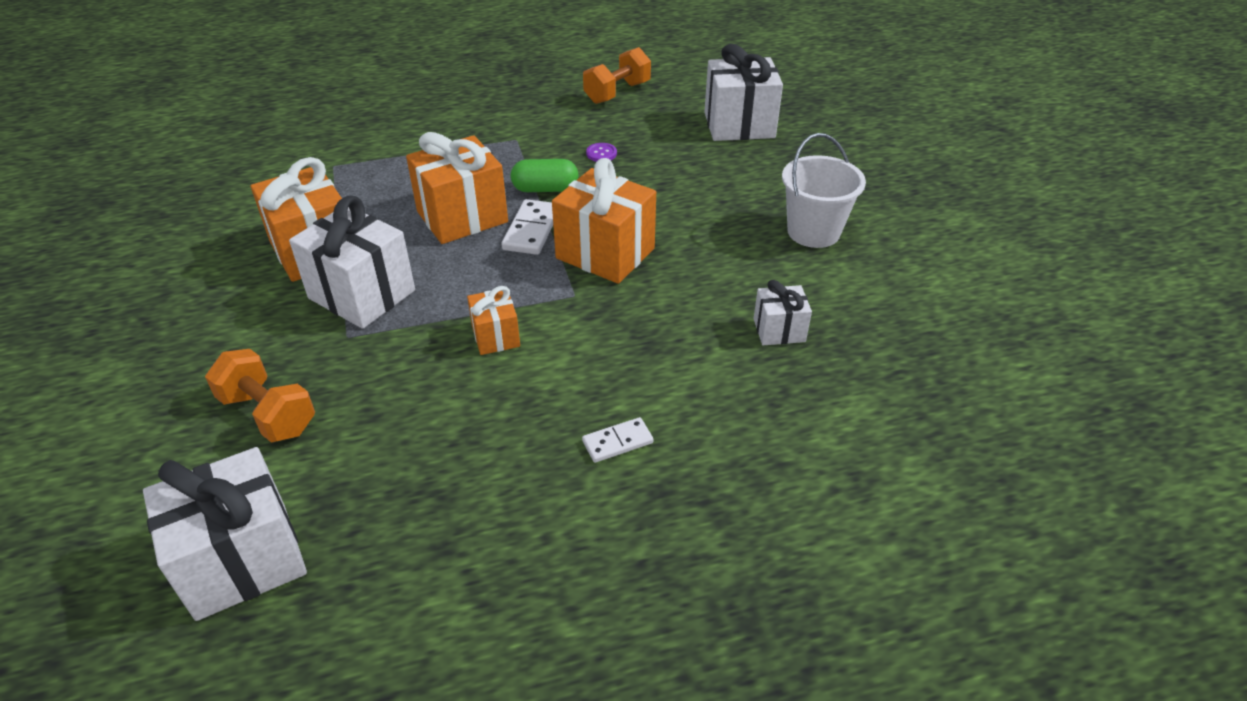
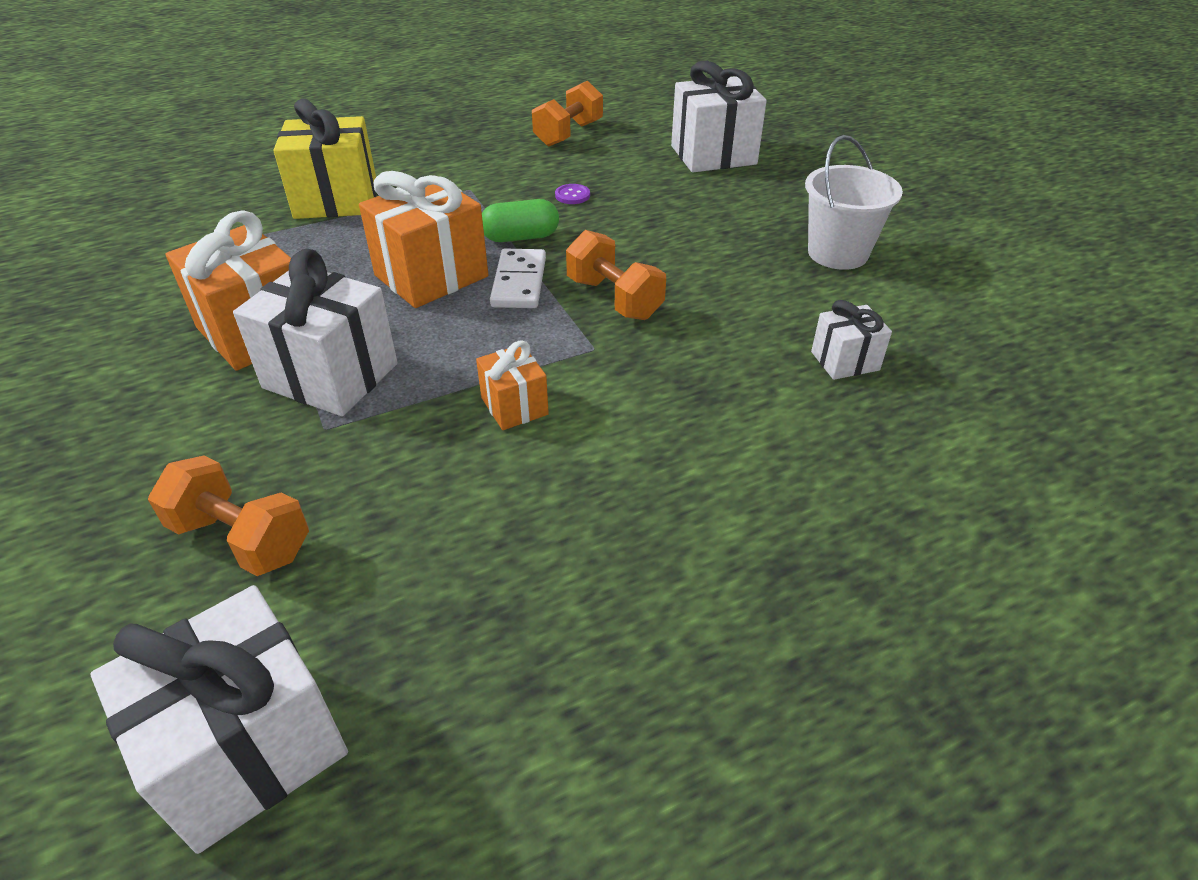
camera: 10 degrees left, 0 degrees up
orange gift [552,158,656,284] -> orange dumbbell [566,230,666,320]
white domino [582,417,653,463] -> none
none -> yellow gift [273,99,376,219]

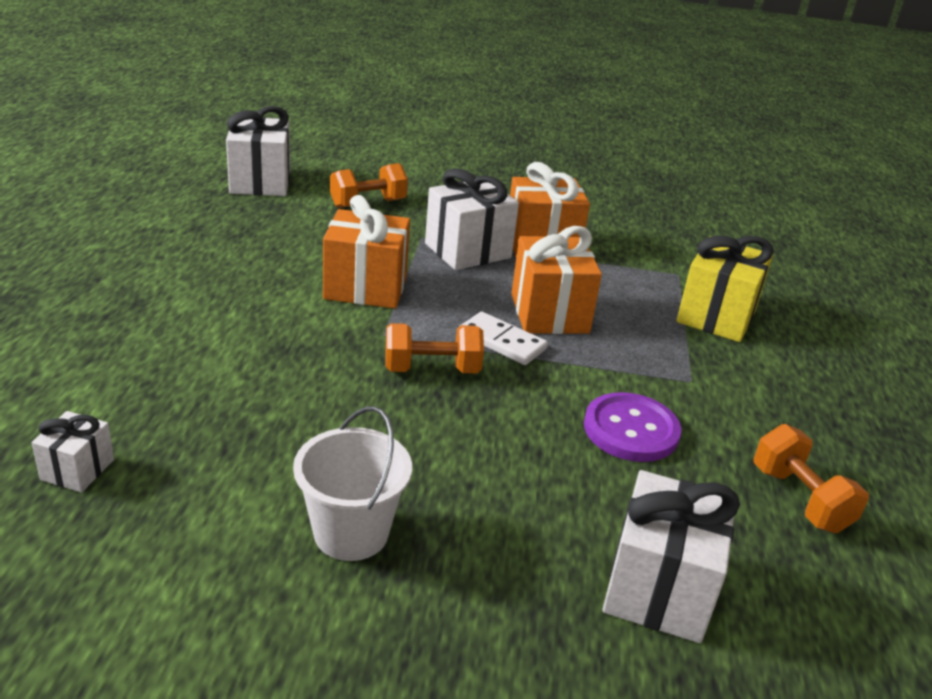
camera: 120 degrees right, 10 degrees down
orange gift [476,340,549,430] -> orange gift [323,195,410,309], size x1.88
green capsule [482,199,559,242] -> none
purple button [555,184,590,204] -> purple button [584,392,681,462], size x2.34
white gift [811,300,892,380] -> white gift moved to [31,411,114,493]

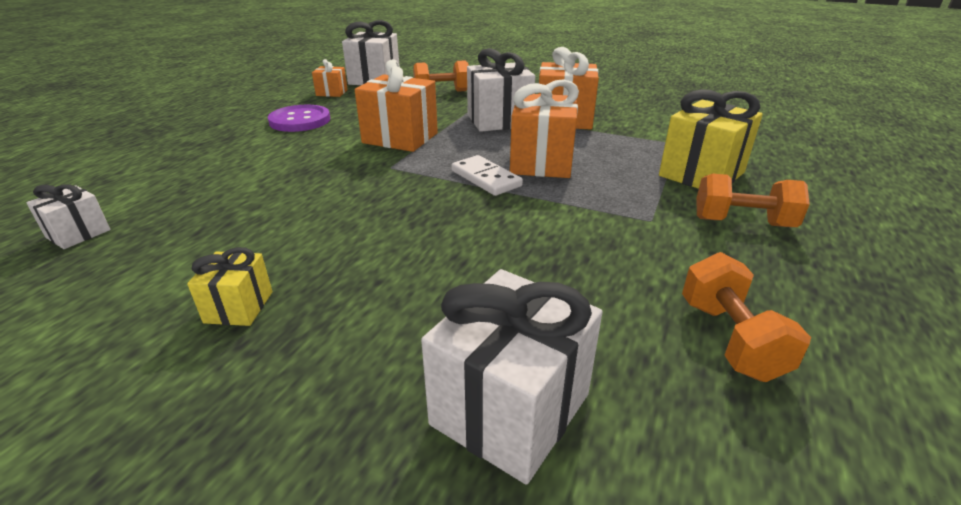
camera: 20 degrees right, 0 degrees up
white bucket [293,406,412,561] -> yellow gift [187,247,272,326]
orange dumbbell [385,323,484,373] -> orange dumbbell moved to [697,173,810,227]
purple button [584,392,681,462] -> purple button moved to [268,104,330,132]
none -> orange gift [312,59,348,97]

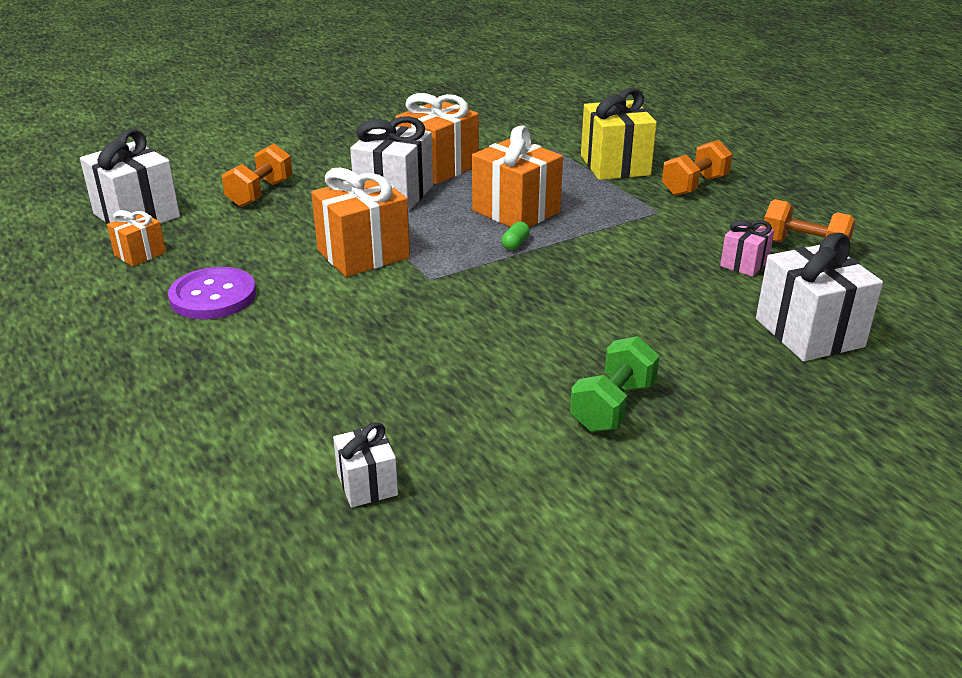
camera: 55 degrees left, 0 degrees up
yellow gift [187,247,272,326] -> green dumbbell [570,336,660,432]
white domino [451,155,523,196] -> green capsule [501,222,530,250]
none -> pink gift [720,220,775,277]

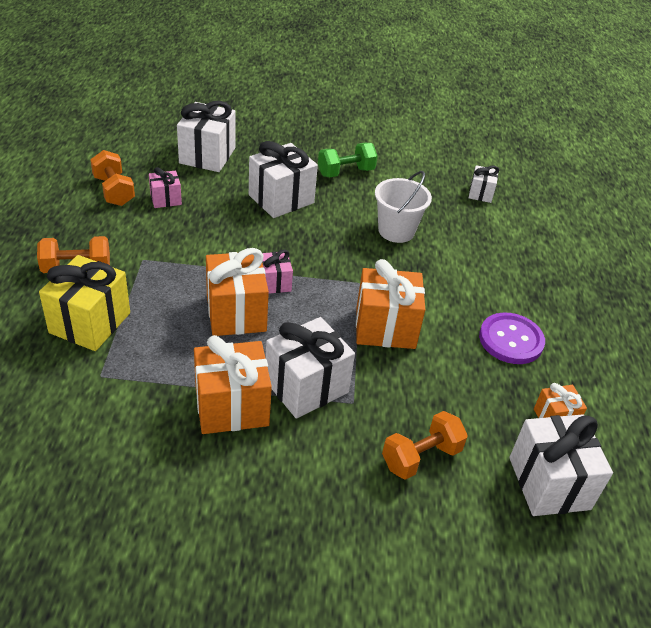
camera: 150 degrees left, 10 degrees up
green capsule [501,222,530,250] -> pink gift [262,249,293,294]
none -> white gift [249,141,318,218]
none -> white bucket [375,171,432,243]

